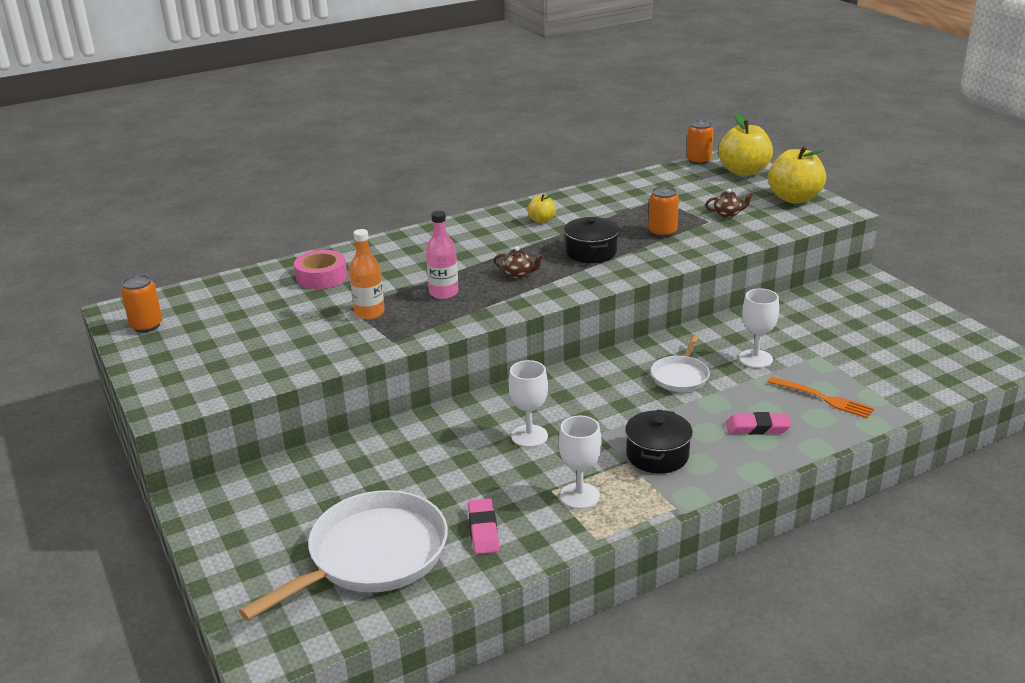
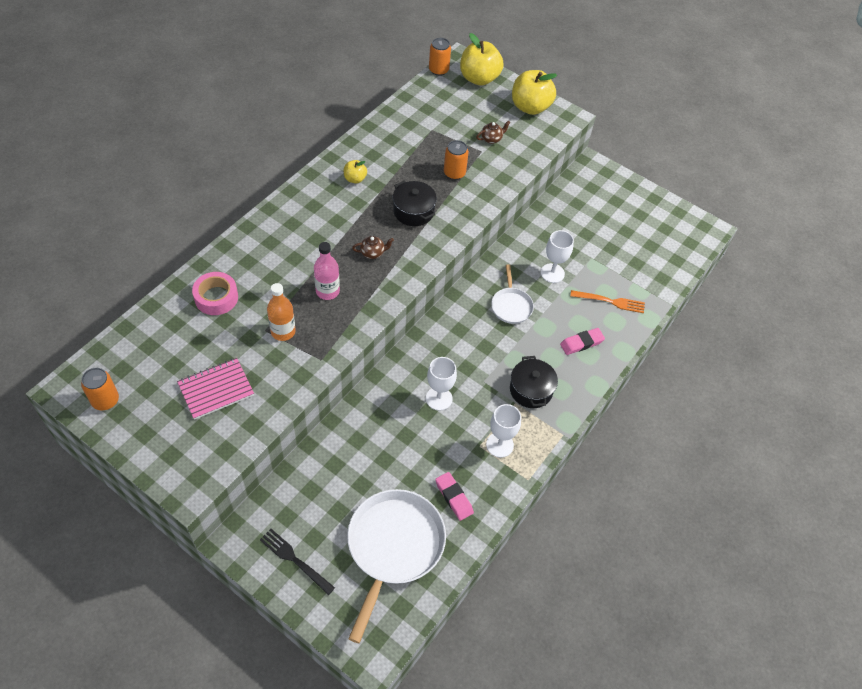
camera: 30 degrees left, 25 degrees up
none -> pink notebook [177,358,254,420]
none -> black fork [260,529,335,595]

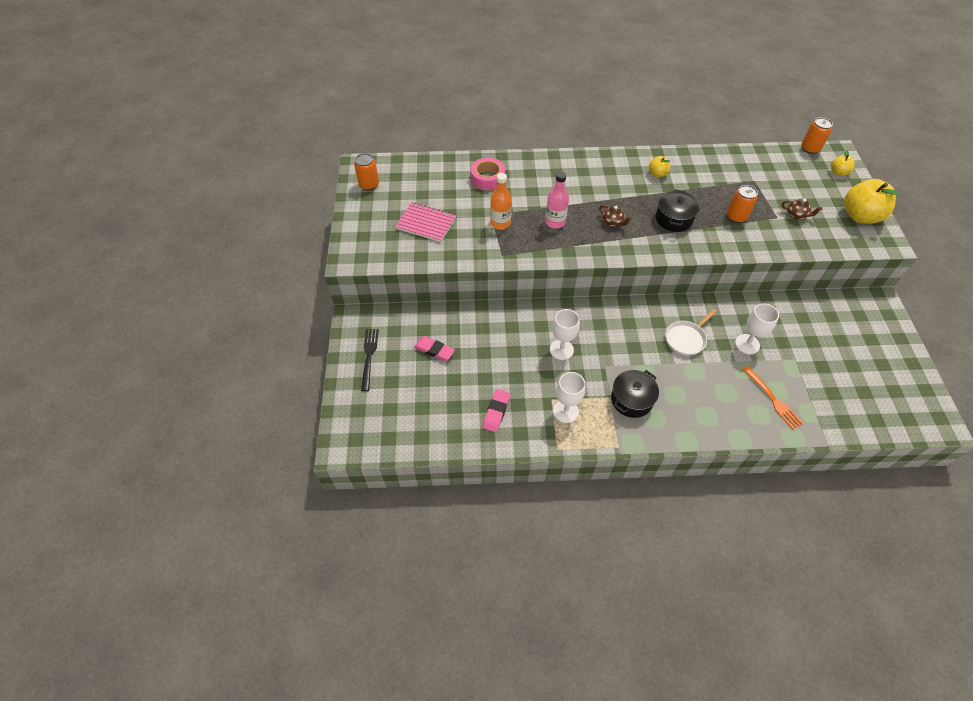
camera: 55 degrees right, 0 degrees up
white pan [347,489,446,643] -> none
yellow apple [460,33,504,86] -> yellow apple [831,150,855,176], size x0.50
pink eraser [560,328,605,355] -> pink eraser moved to [414,336,455,361]

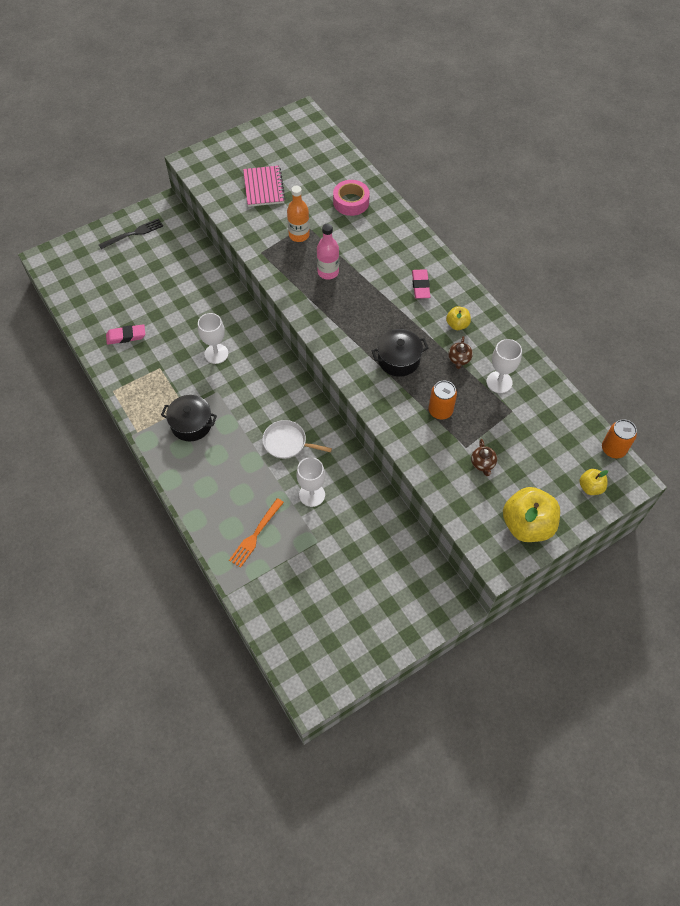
camera: 60 degrees right, 5 degrees up
orange can [354,153,379,191] -> none
pink eraser [414,336,455,361] -> pink eraser moved to [412,269,430,299]
white goblet [553,372,585,423] -> white goblet moved to [486,339,522,393]
brown teapot [599,205,632,227] -> brown teapot moved to [448,336,473,369]

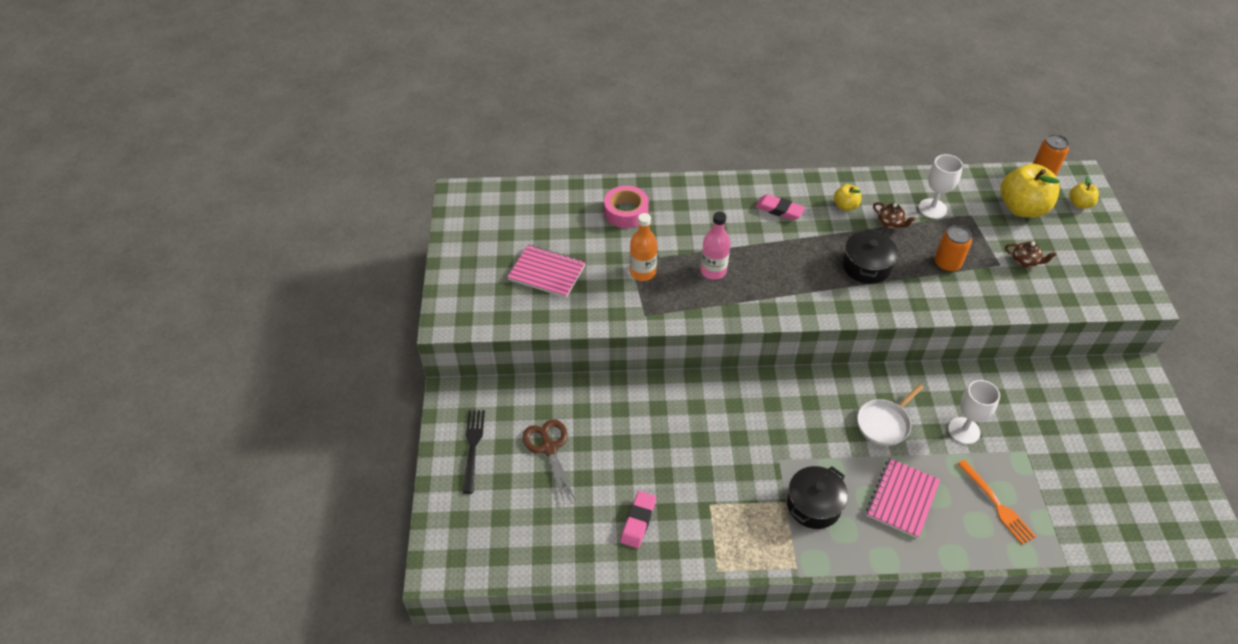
camera: 60 degrees left, 10 degrees down
white goblet [198,313,228,364] -> none
yellow apple [503,487,560,542] -> yellow apple moved to [1000,164,1060,218]
none -> brown scissors [522,419,576,502]
none -> pink notebook [866,458,940,539]

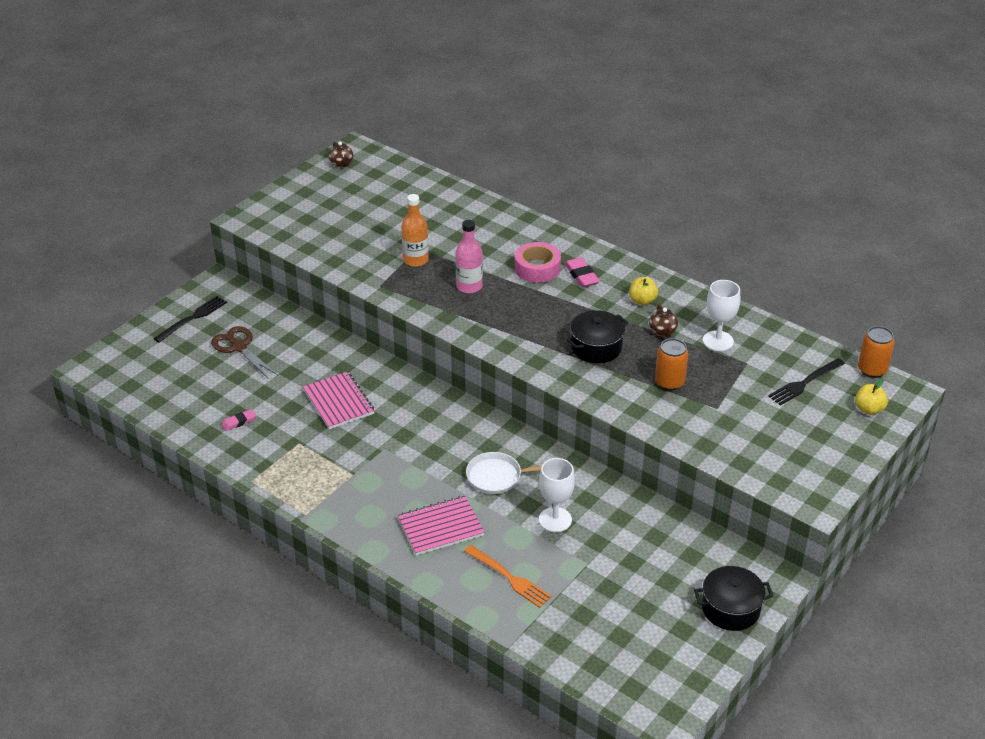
camera: 40 degrees right, 10 degrees down
pink notebook [508,245,586,298] -> pink notebook moved to [303,371,375,429]
brown scissors [522,419,576,502] -> brown scissors turned 60 degrees counterclockwise [211,326,278,379]
pink tape [604,186,649,228] -> pink tape moved to [515,242,561,283]
pink eraser [620,491,656,548] -> pink eraser [222,409,256,431], size x0.65
black pot [787,466,848,529] -> black pot moved to [694,566,773,631]
orange fork [957,459,1036,545] -> orange fork turned 60 degrees counterclockwise [464,545,552,608]
yellow apple [1000,164,1060,218] -> black fork [768,358,845,405]
brown teapot [1005,241,1057,268] -> brown teapot moved to [329,142,354,167]

